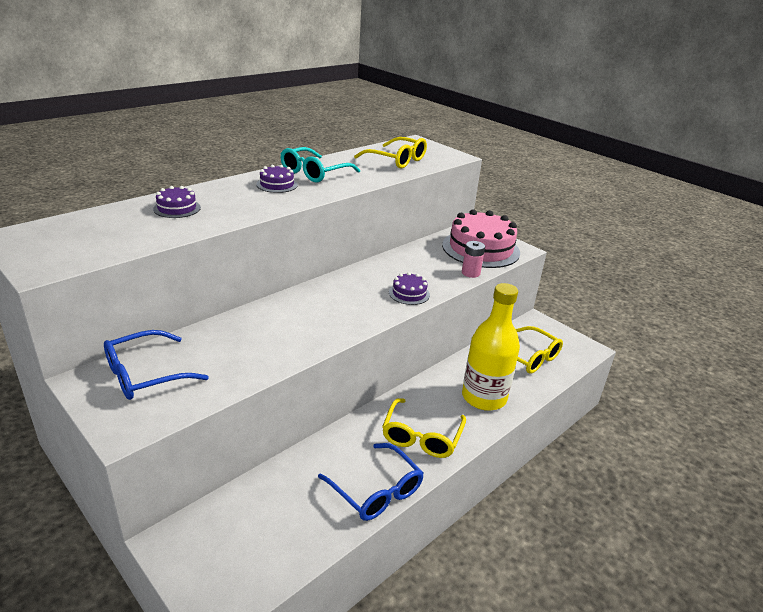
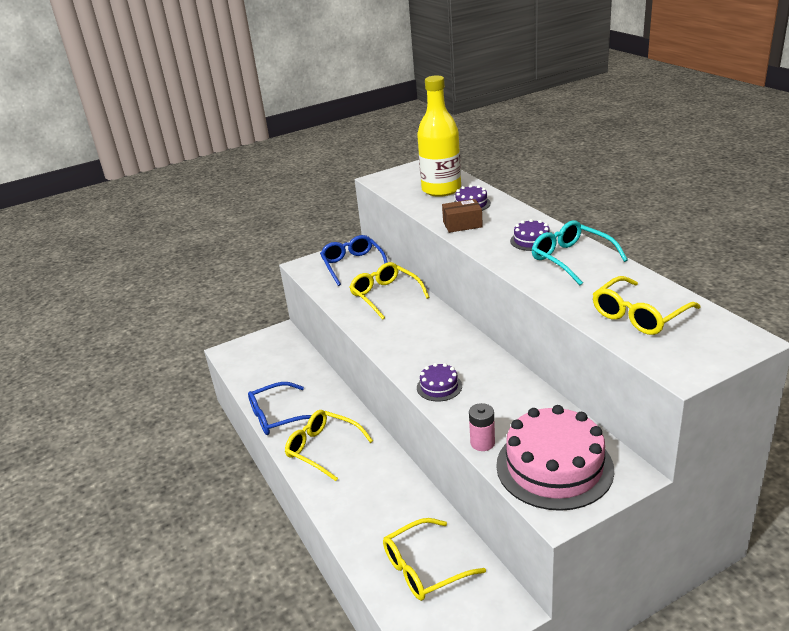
camera: 110 degrees right, 0 degrees up
yellow bottle [462,283,520,411] -> yellow bottle moved to [417,75,461,197]
none -> yellow glasses [349,262,430,320]
none -> brown box [442,199,483,233]

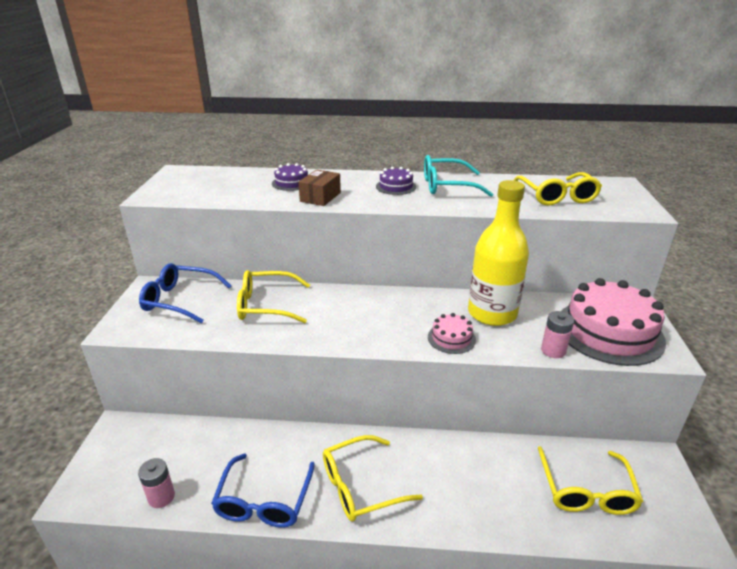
camera: 60 degrees left, 0 degrees up
yellow bottle [417,75,461,197] -> yellow bottle moved to [468,180,529,326]
purple cake [417,363,462,402] -> pink cake [428,313,476,354]
none -> pink battery [138,458,175,508]

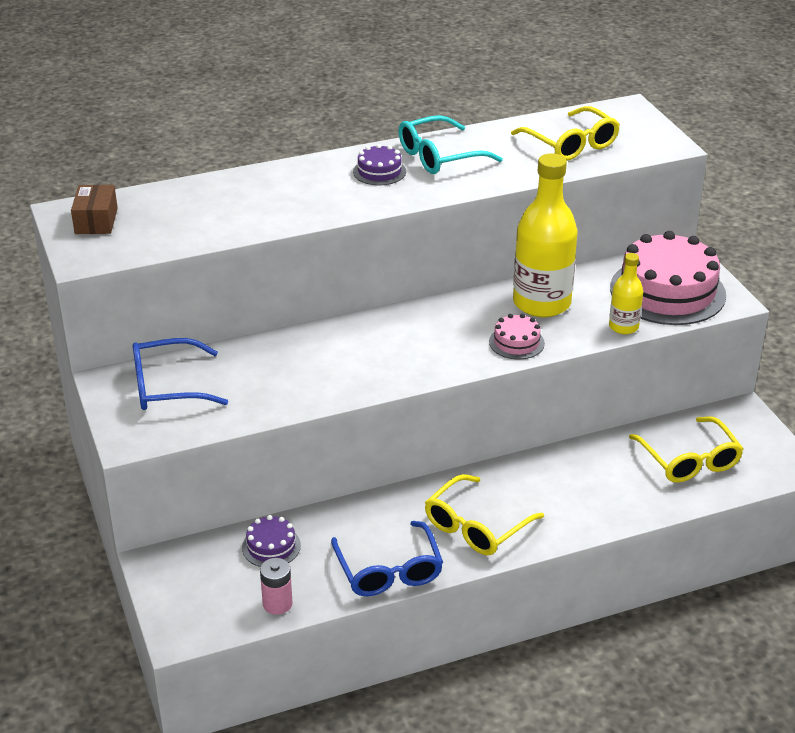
camera: 25 degrees left, 5 degrees up
yellow glasses [237,270,310,323] -> none
purple cake [272,163,308,191] -> purple cake moved to [242,515,301,567]
brown box [298,170,341,206] -> brown box moved to [71,185,118,234]
pink battery [541,311,574,358] -> yellow bottle [609,253,643,334]

